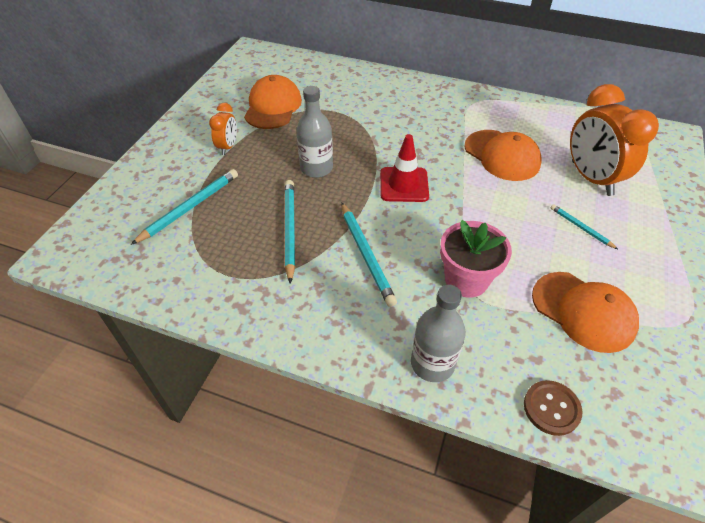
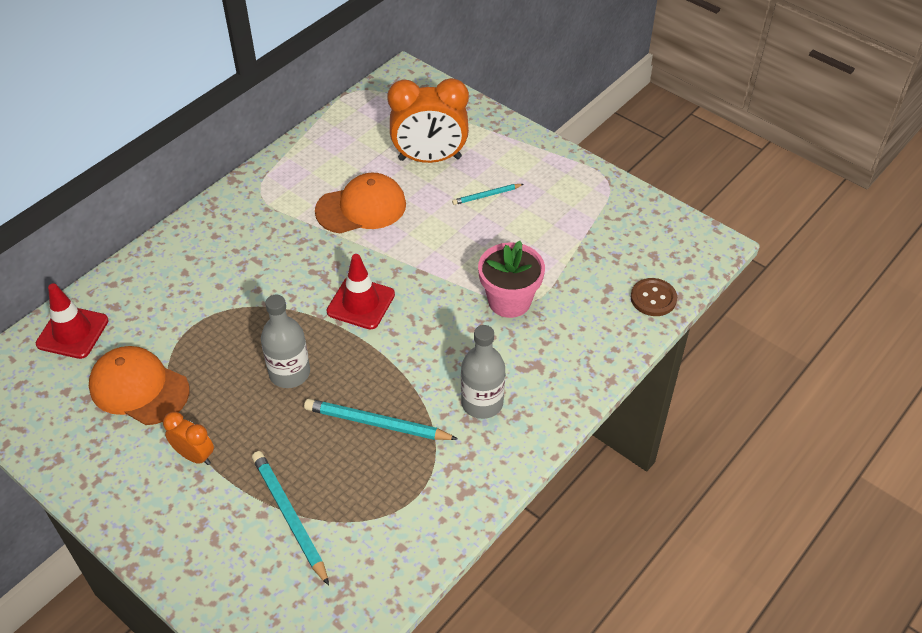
camera: 70 degrees left, 0 degrees up
turquoise pencil [341,202,397,307] -> none
grey bottle [411,284,466,382] -> grey bottle moved to [461,325,505,419]
orange cap [532,272,639,353] -> none
none -> red traffic cone [36,283,109,359]

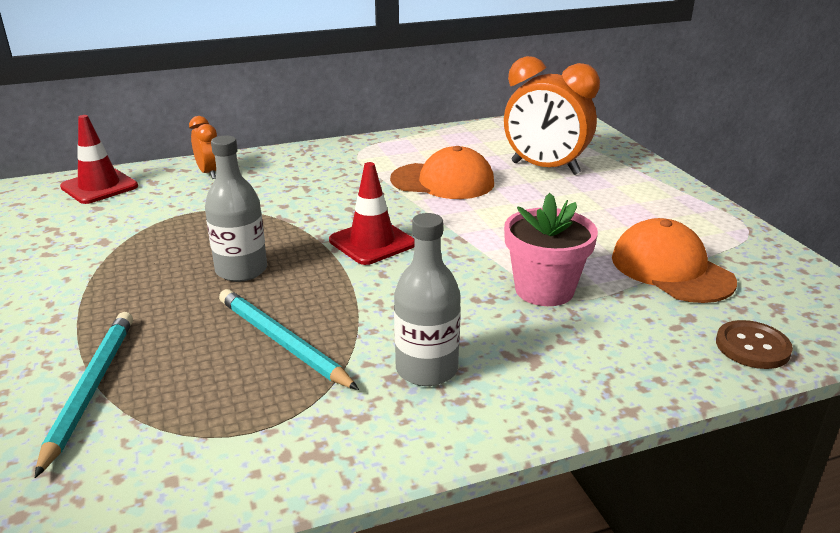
camera: 30 degrees right, 20 degrees down
orange cap [89,346,190,425] -> orange cap moved to [612,218,737,303]
orange clock [163,412,214,465] -> orange clock moved to [189,116,217,179]
turquoise pencil [452,184,524,205] -> none

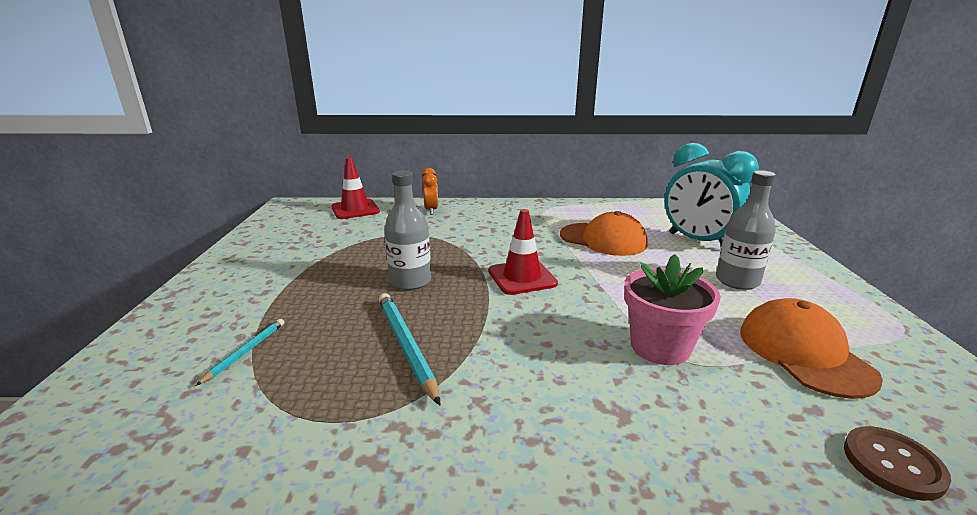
camera: 20 degrees right, 5 degrees down
turquoise pencil [35,312,133,478] -> turquoise pencil [196,319,284,386], size x0.57
grey bottle [394,213,461,386] -> grey bottle moved to [716,170,776,290]
orange clock [504,56,600,175] -> turquoise clock [665,143,759,246]

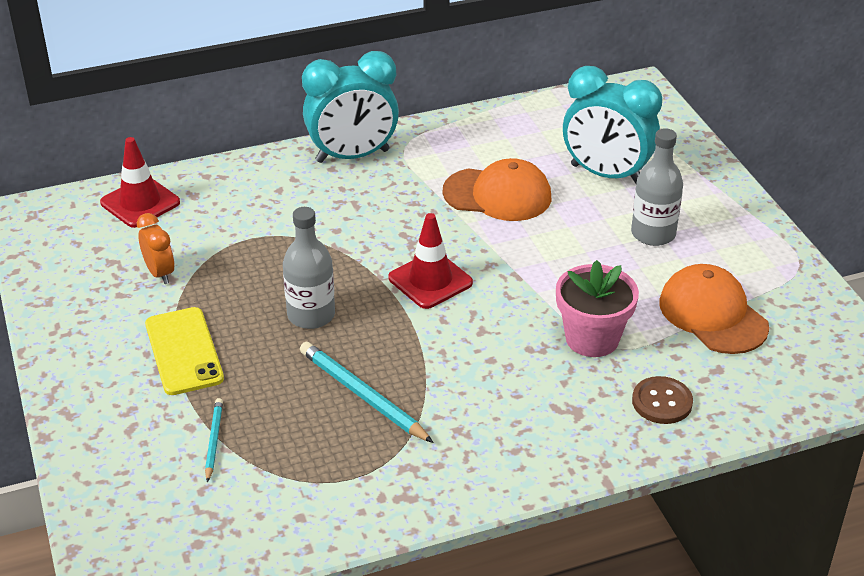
camera: 20 degrees left, 15 degrees up
orange clock [422,168,438,215] -> orange clock moved to [137,213,175,284]
brown button [844,426,951,501] -> brown button moved to [632,376,693,424]
none -> yellow phone [145,307,224,395]
none -> turquoise clock [302,51,399,163]

